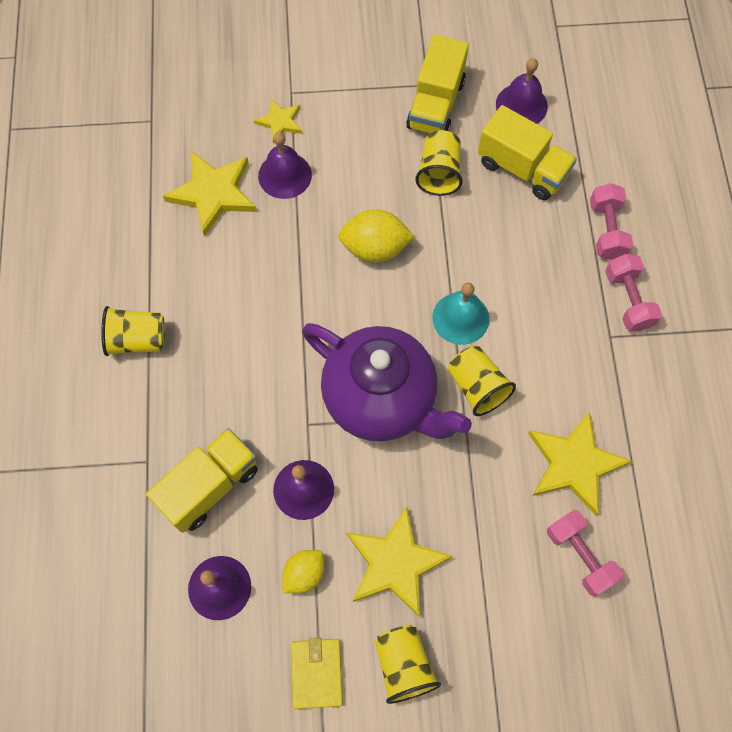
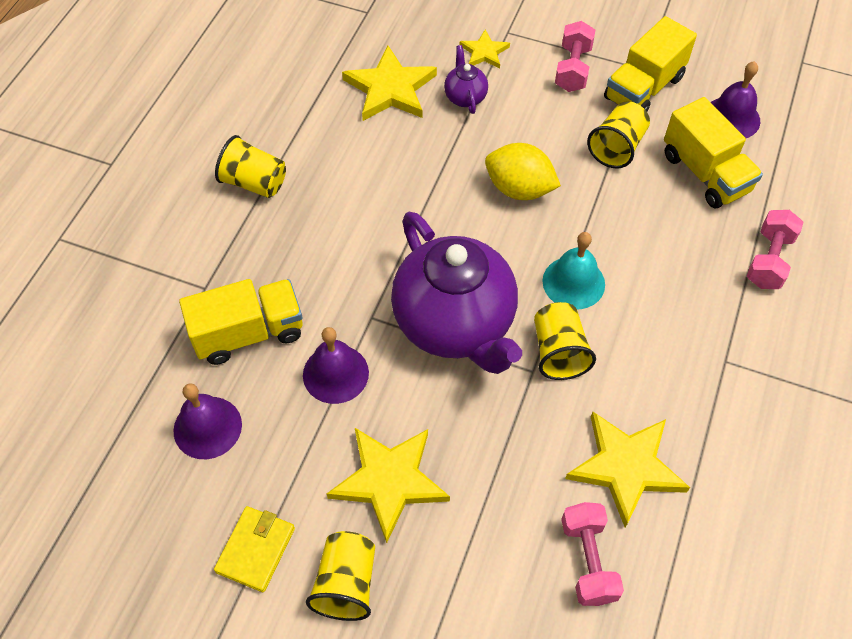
camera: 25 degrees right, 10 degrees down
purple bell [258,132,312,199] -> purple teapot [444,45,488,114]
yellow lemon [282,550,325,593] -> none
pink dumbbell [605,254,662,331] -> pink dumbbell moved to [555,21,595,92]

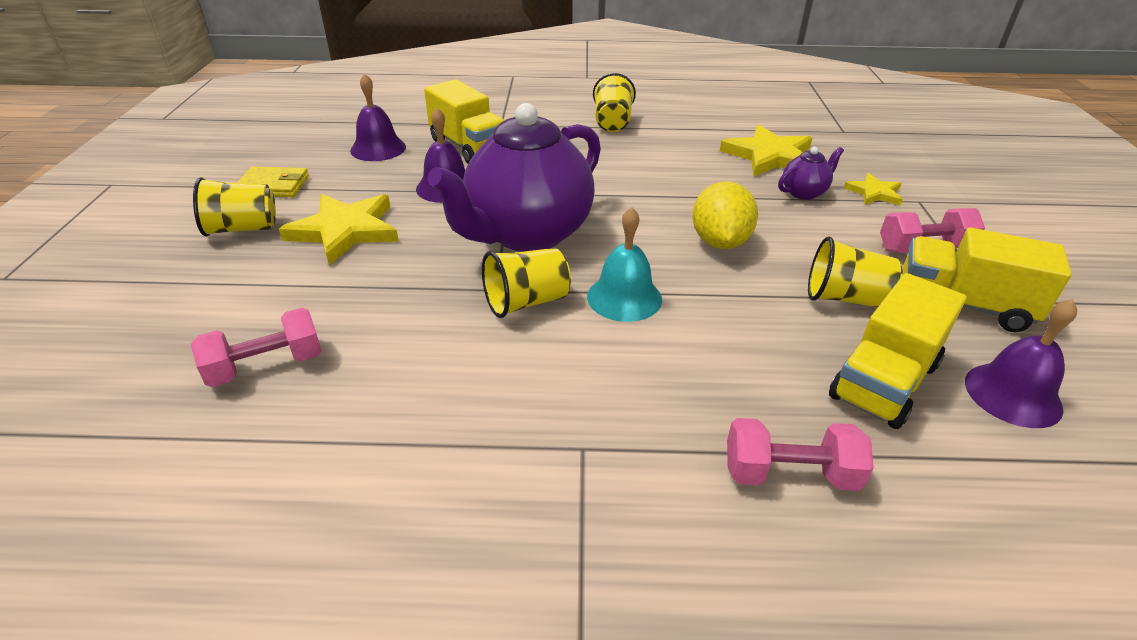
camera: 70 degrees right, 20 degrees down
yellow star [565,412,690,528] -> none

